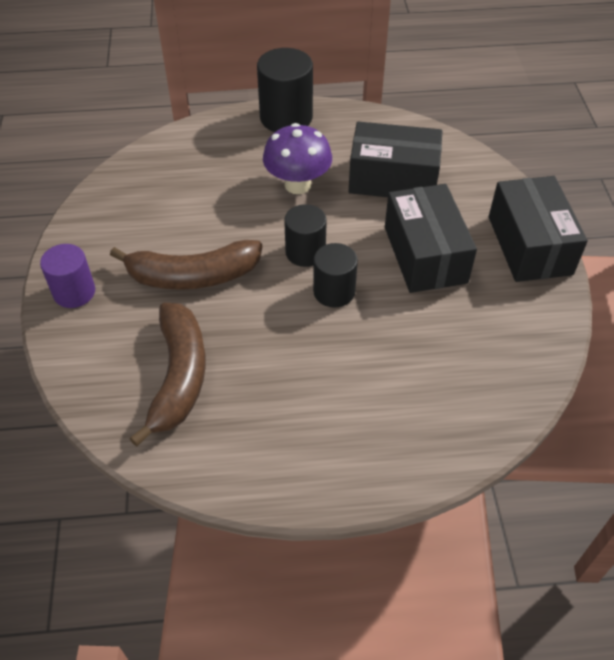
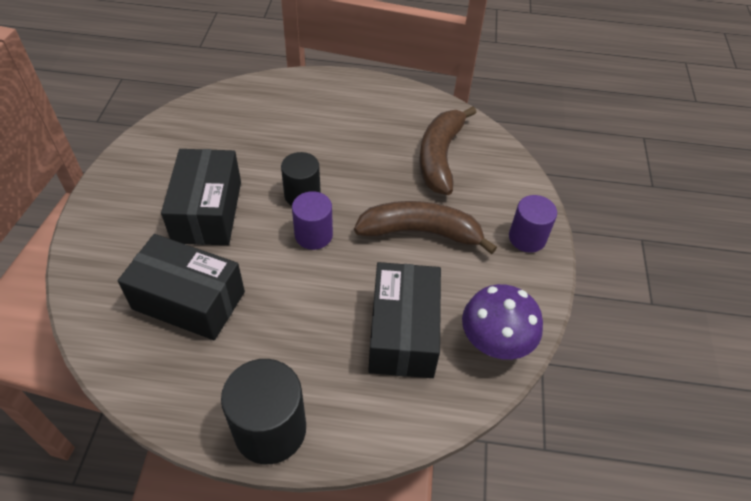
camera: 170 degrees left, 0 degrees up
purple mushroom [263,123,332,194] -> purple mushroom moved to [462,284,543,360]
black cylinder [284,204,327,267] -> purple cylinder [292,191,333,250]
black box [489,176,588,282] -> black box moved to [368,262,441,378]

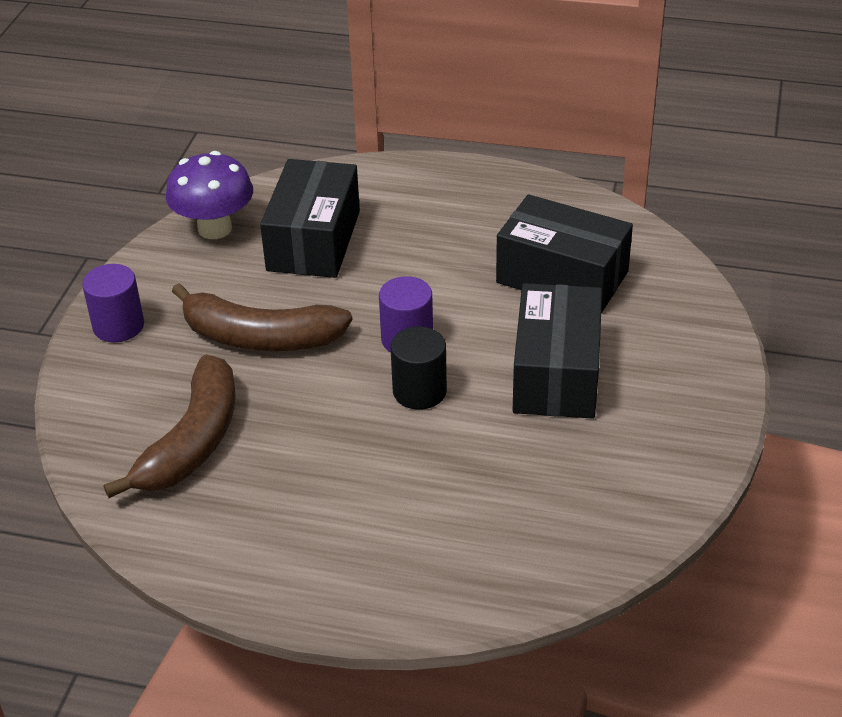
camera: 170 degrees left, 10 degrees down
black cylinder [221,359,306,464] -> none

